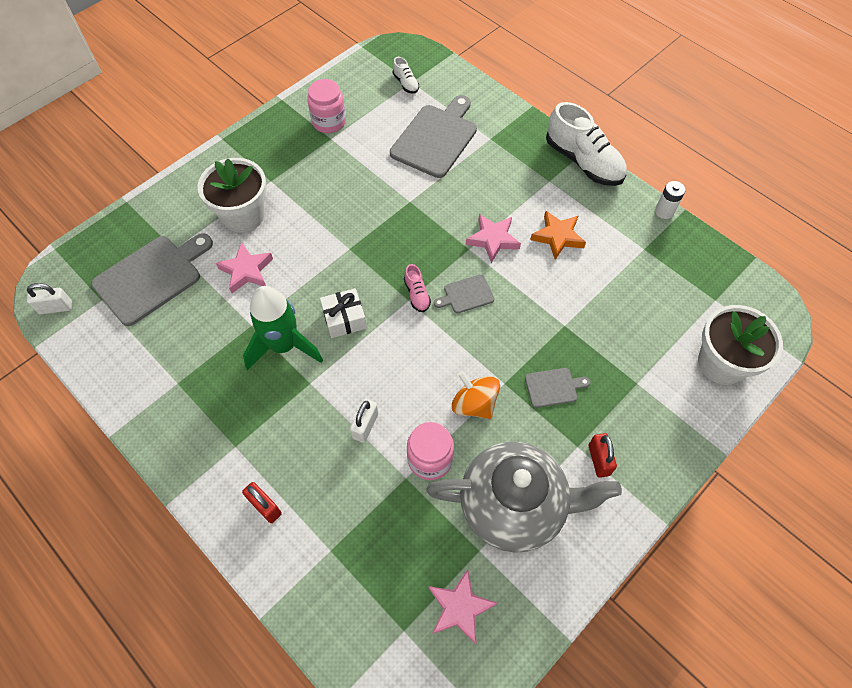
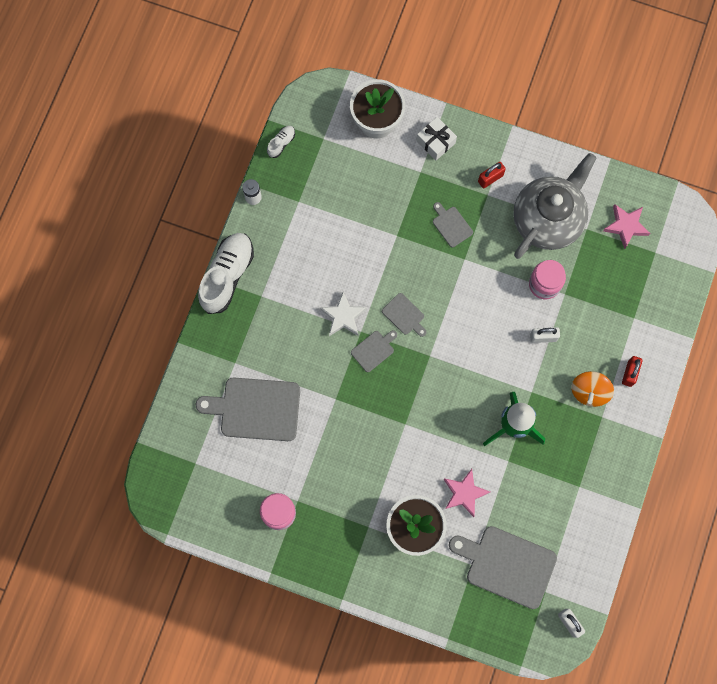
camera: 115 degrees left, 15 degrees up
white gift [320,288,367,338] -> white gift moved to [416,117,457,160]
white shoe [393,57,419,94] -> white shoe moved to [267,126,295,158]
pink shoe [404,264,431,312] -> none
grey teapot [427,442,622,553] -> grey teapot turned 60 degrees clockwise [513,153,597,259]
orange spinning top [452,371,500,419] -> orange spinning top moved to [571,371,614,407]
pink star [466,214,521,263] -> white star [320,291,367,336]
orange star [530,211,586,260] -> none
none -> grey cutting board [351,330,397,372]

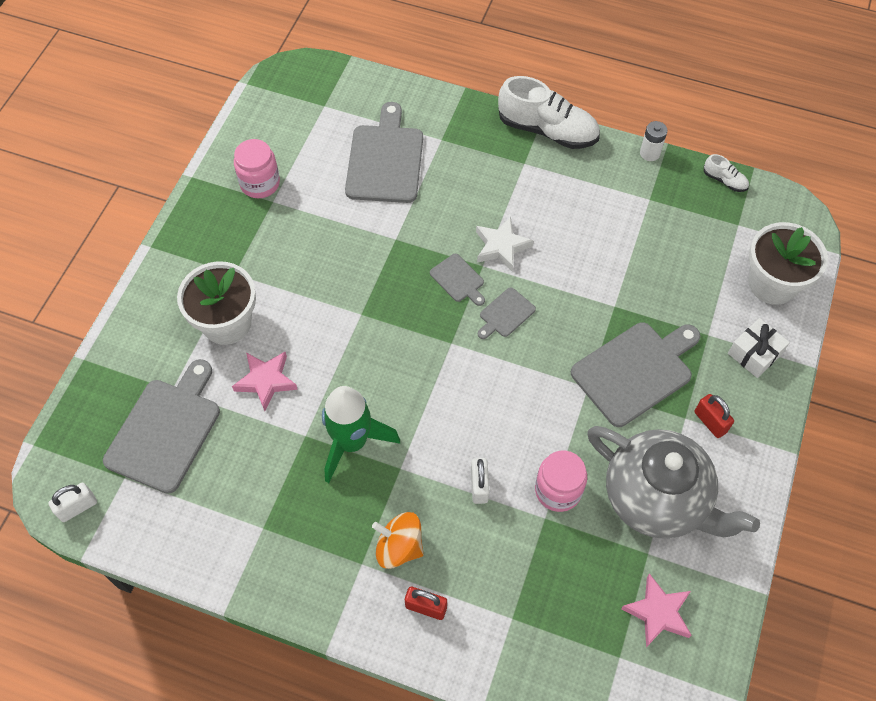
camera: 90 degrees right, 15 degrees down
grey cutting board [433,202,473,247] -> grey cutting board [571,322,701,427], size x2.06

